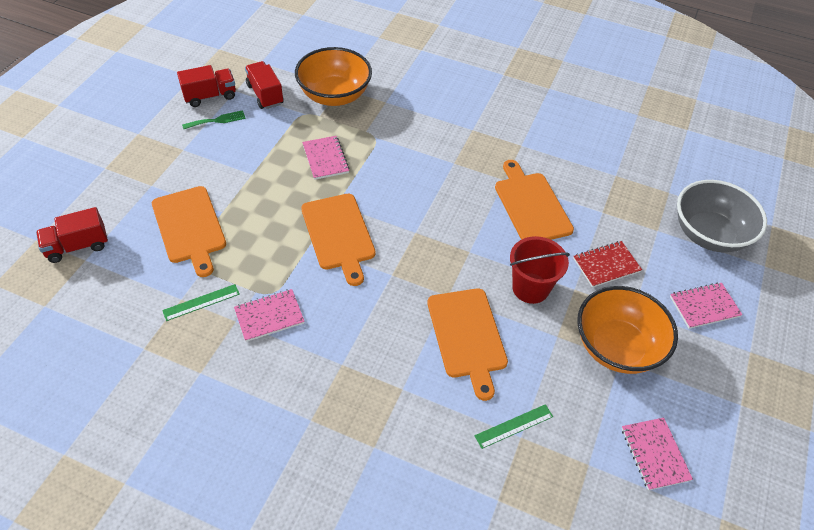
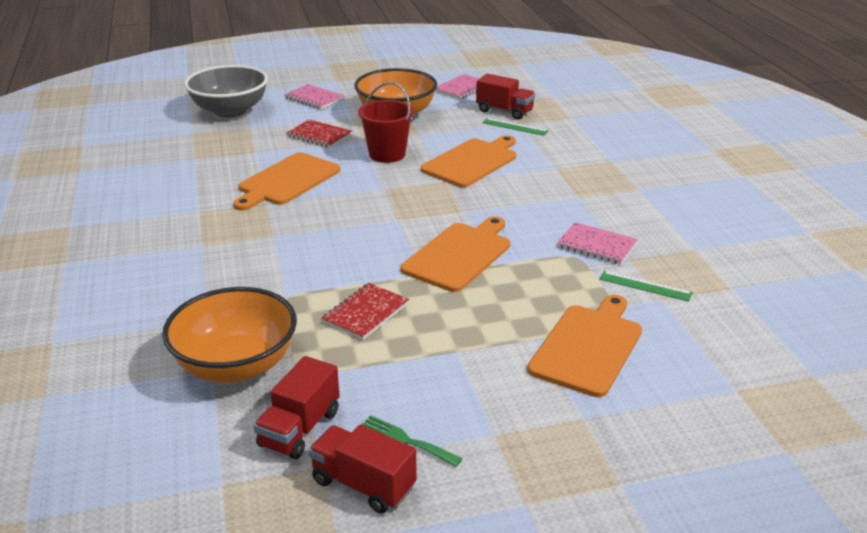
camera: 125 degrees left, 20 degrees down
red truck [36,207,108,263] -> red truck moved to [476,74,535,120]
pink notebook [302,136,350,180] -> red notebook [321,283,409,340]

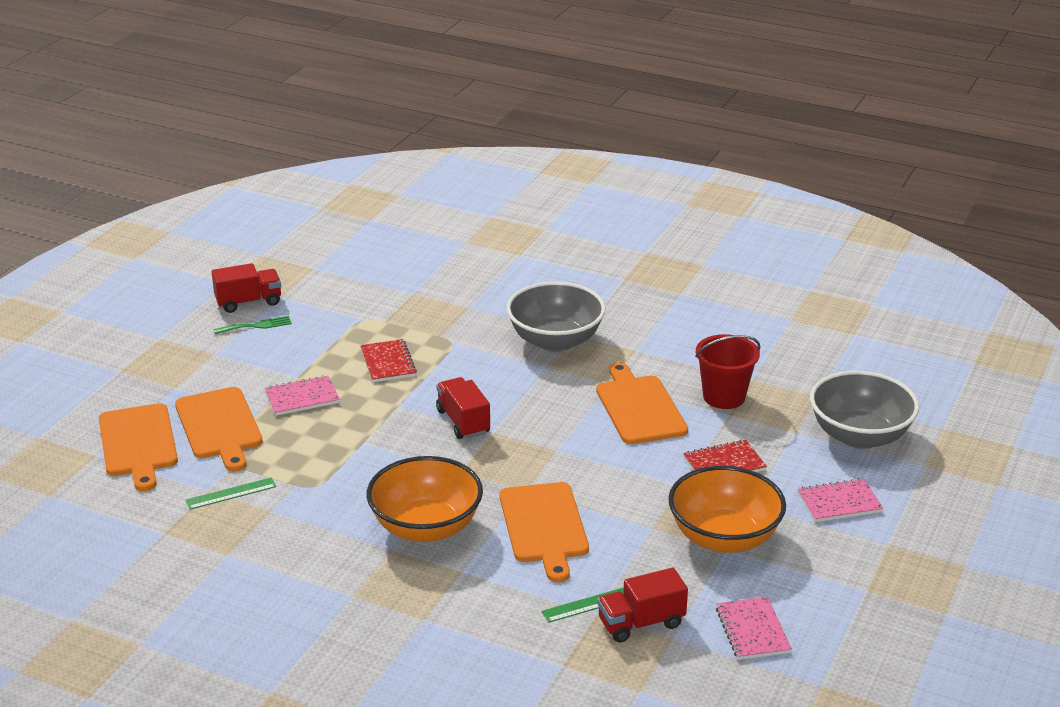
camera: 130 degrees right, 0 degrees up
orange bowl [162,287,297,383] -> orange bowl moved to [367,456,483,542]
red truck [253,356,340,459] -> red truck moved to [436,377,490,439]
red bucket [358,81,414,163] -> red bucket moved to [695,334,761,409]
orange cutting board [401,216,510,292] -> orange cutting board moved to [99,403,178,491]
pink notebook [557,222,638,265] -> pink notebook moved to [265,375,340,416]
none -> grey bowl [506,282,606,352]

